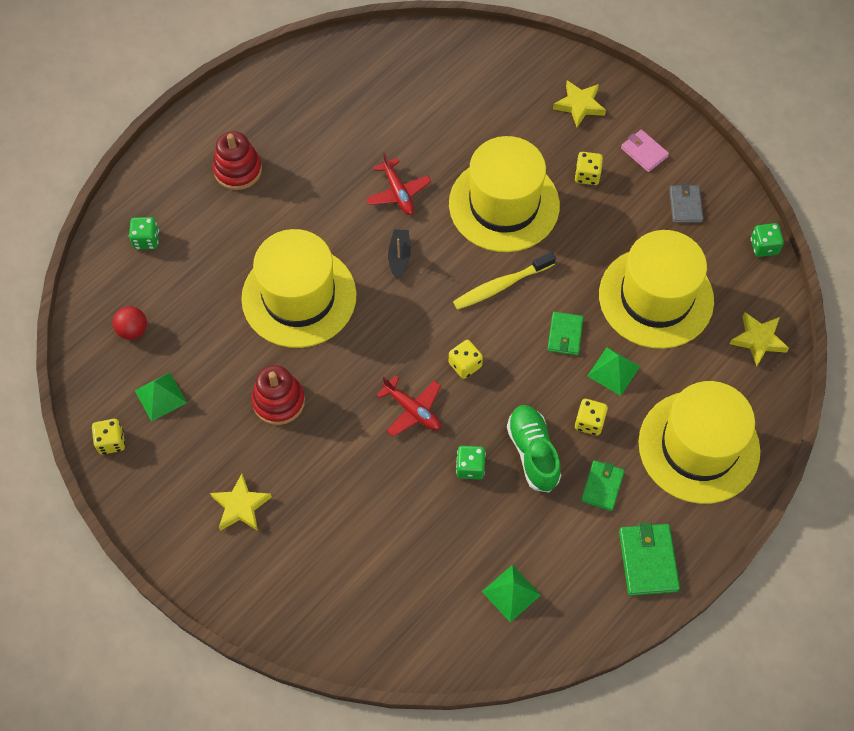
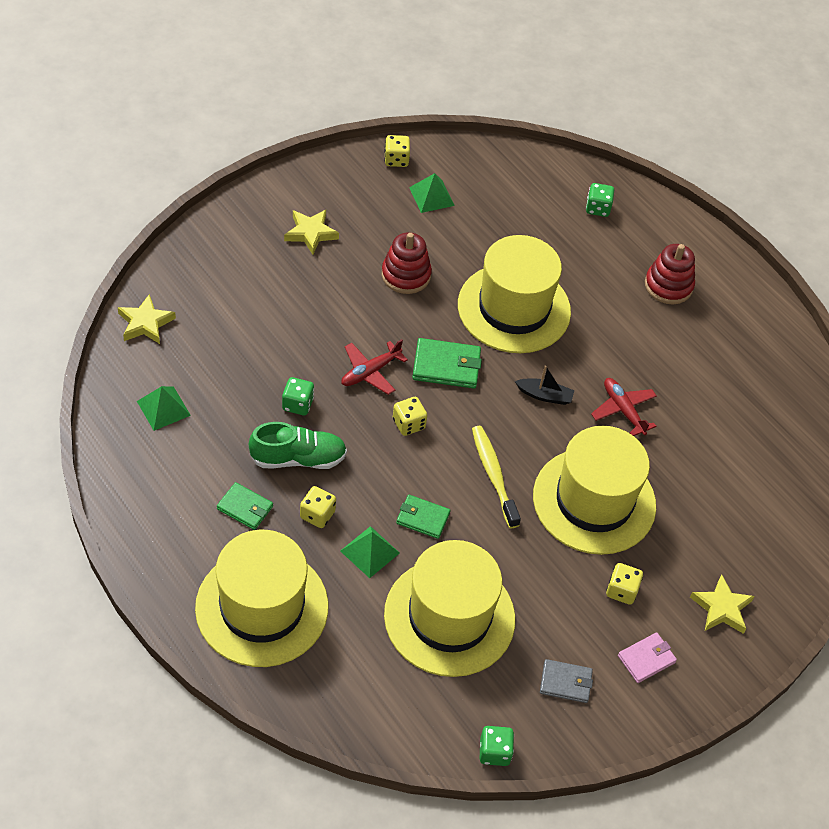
camera: 95 degrees right, 10 degrees down
red ball [113,306,147,340] -> none
red plane [366,152,431,215] -> red plane turned 75 degrees clockwise [591,378,657,436]
green wallet [619,522,680,596] -> green wallet moved to [412,338,482,388]
yellow star [730,312,789,366] -> yellow star moved to [118,294,176,344]

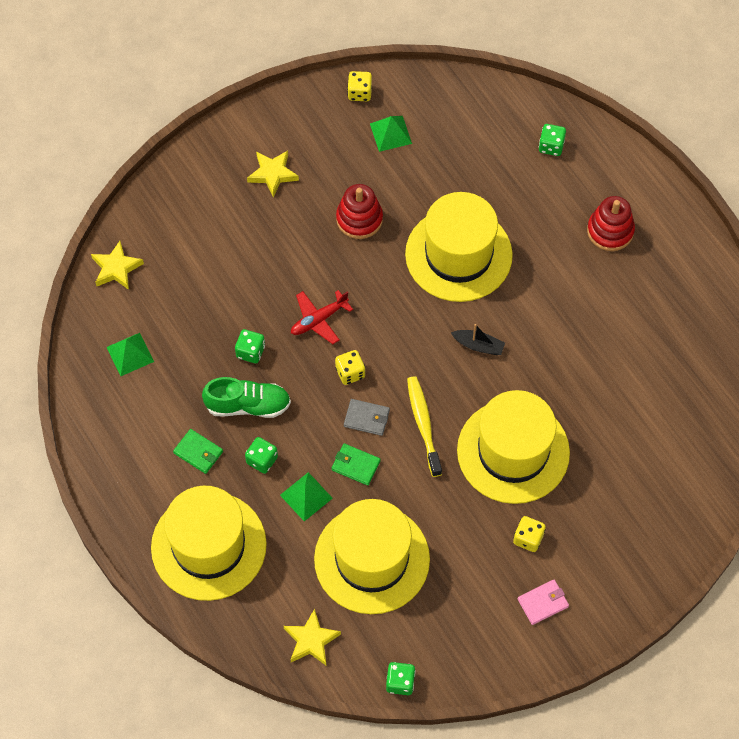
camera: 10 degrees right, 10 degrees up
yellow dice [300,486,336,528] -> green dice [245,437,278,474]
green wallet [412,338,482,388] -> none
grey wallet [540,659,593,703] -> grey wallet moved to [344,399,390,436]
red plane [591,378,657,436] -> none
yellow star [690,574,755,634] -> yellow star moved to [284,609,341,665]

